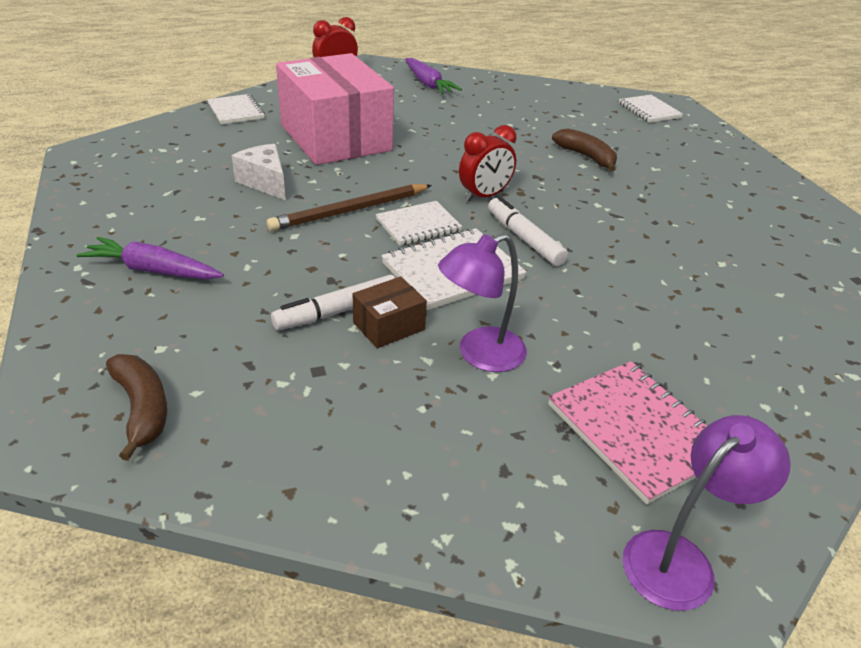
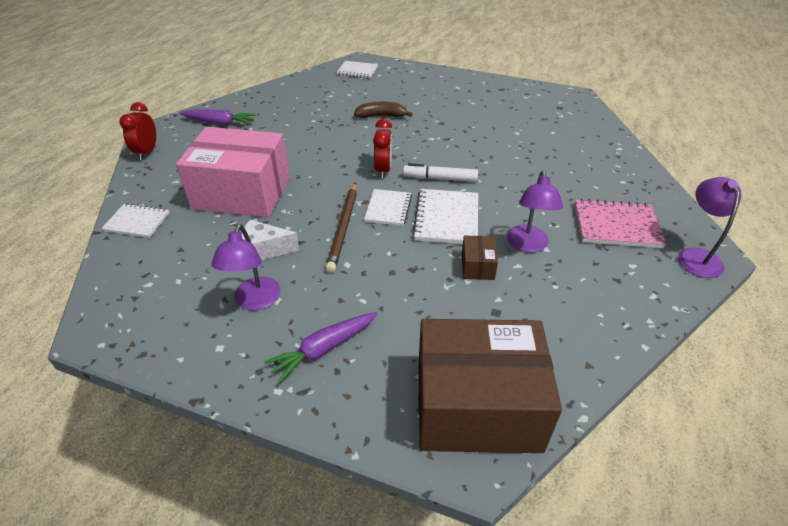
camera: 50 degrees left, 5 degrees up
brown banana [106,354,167,461] -> brown box [418,319,562,453]
white marker [271,275,395,330] -> none
none -> purple lamp [212,224,280,310]

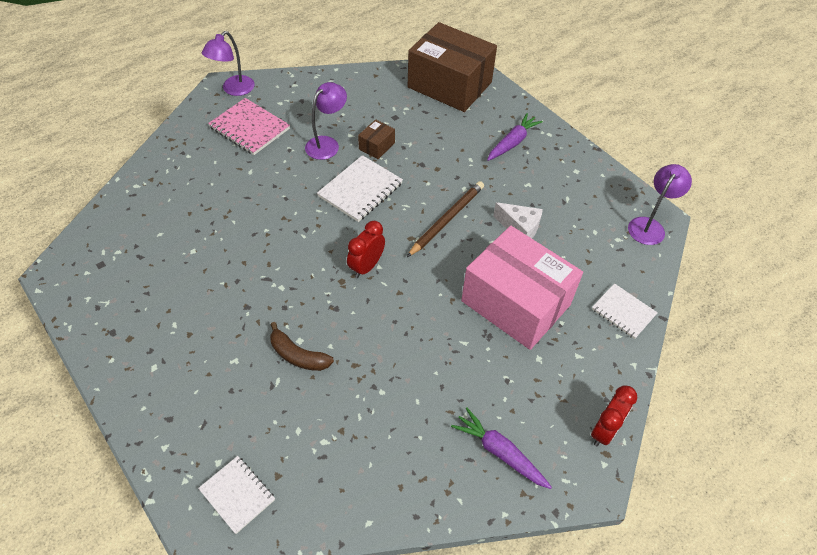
camera: 150 degrees left, 10 degrees up
purple lamp [212,224,280,310] -> purple lamp moved to [628,164,692,245]
purple carrot [264,312,378,383] -> purple carrot turned 45 degrees counterclockwise [487,113,543,161]
white notebook [364,189,412,226] -> none
white marker [403,163,478,182] -> none

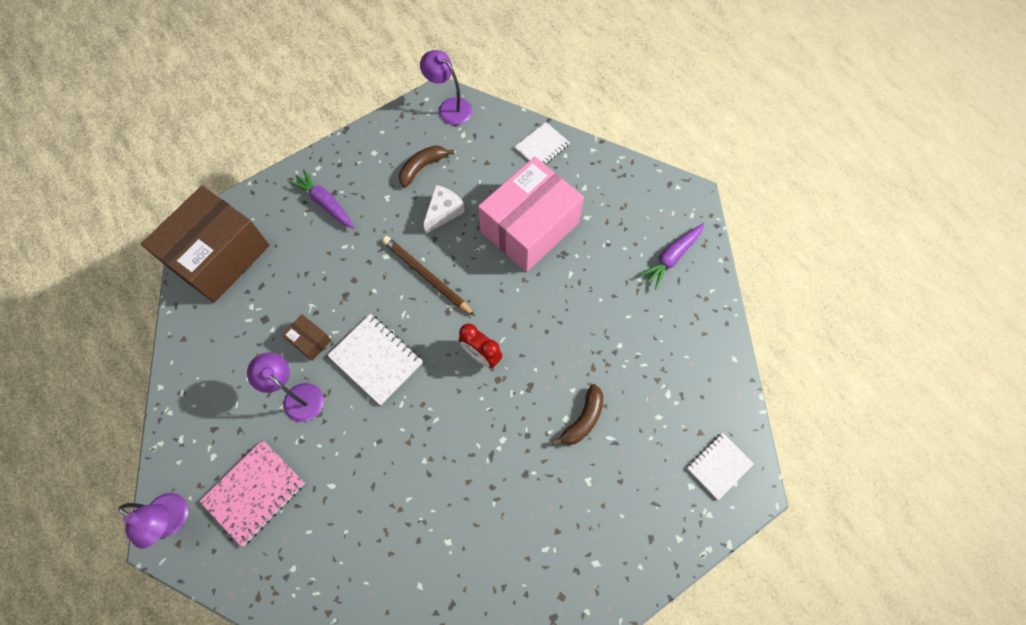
camera: 85 degrees left, 15 degrees up
red clock [591,385,637,446] -> none
none -> brown banana [399,146,454,187]

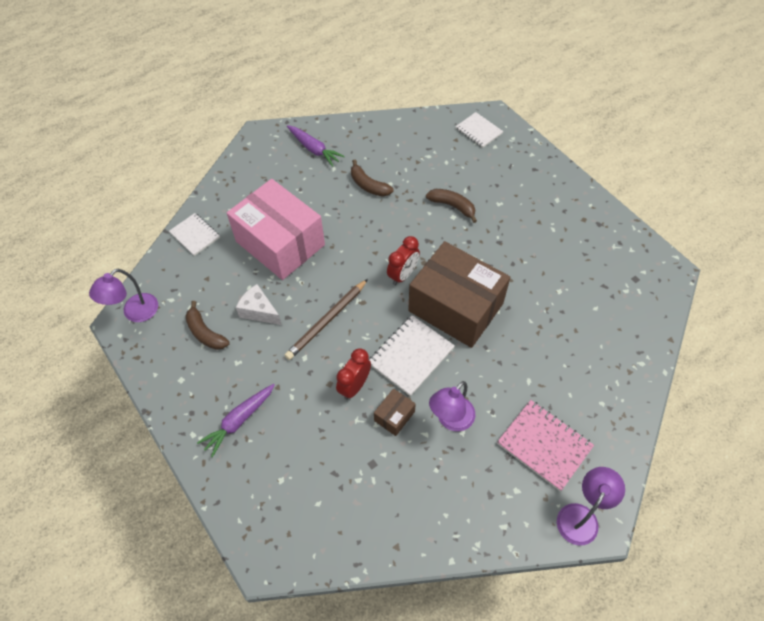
camera: 90 degrees left, 10 degrees down
brown box [141,186,270,303] -> brown box moved to [408,241,510,348]
none -> red clock [336,348,371,400]
none -> brown banana [351,160,393,197]

